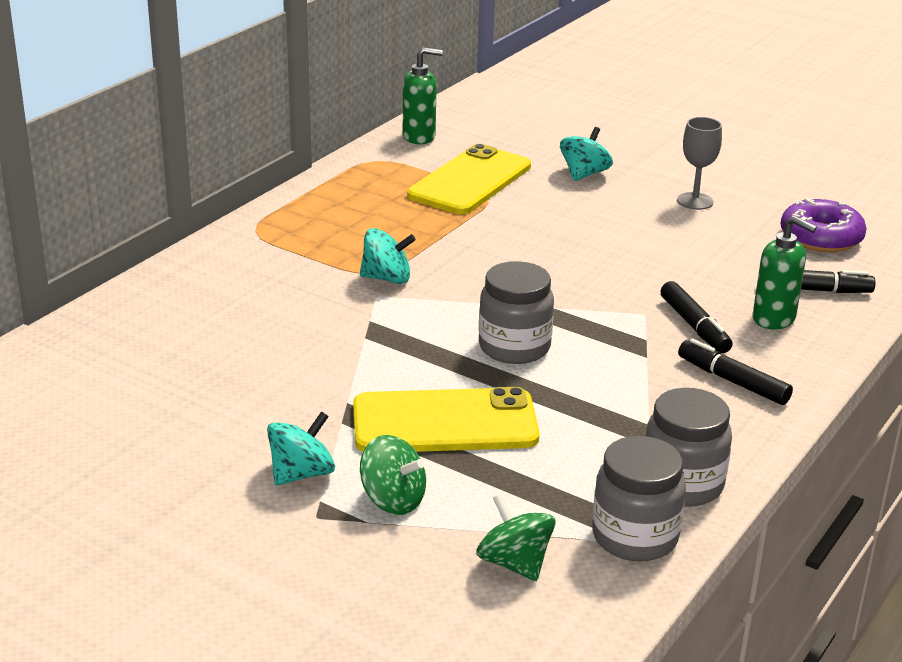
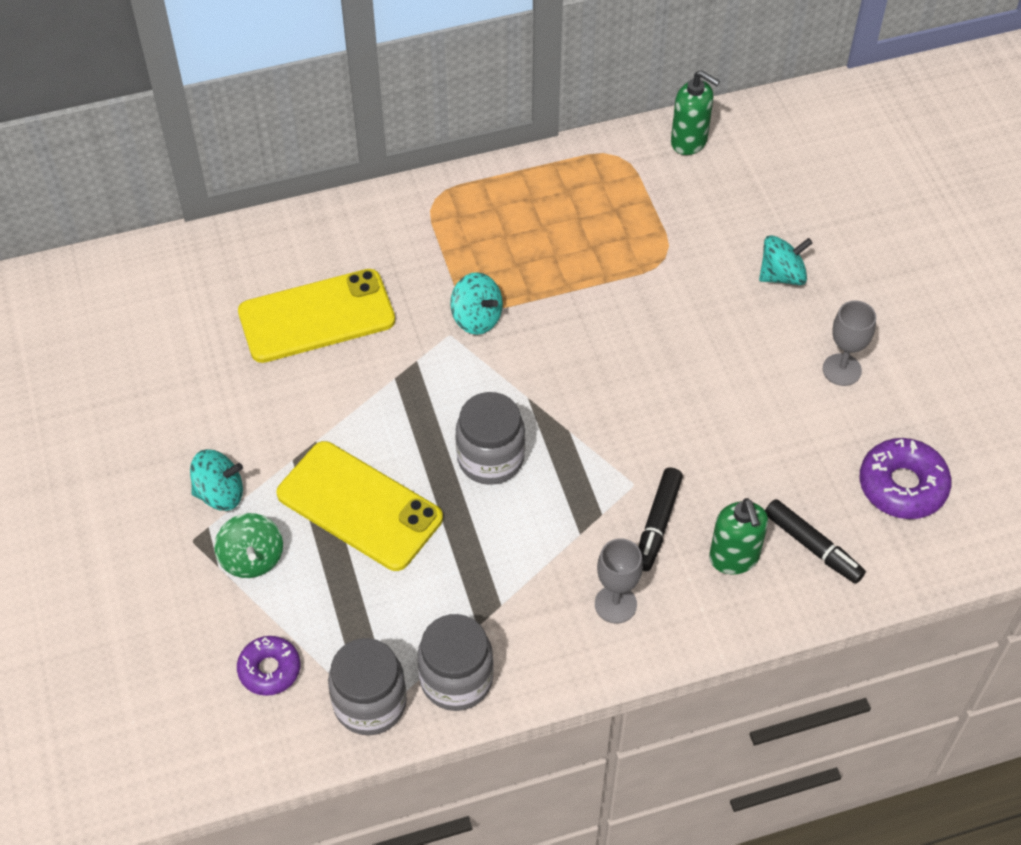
camera: 40 degrees right, 25 degrees up
yellow phone [407,144,531,214] -> yellow phone moved to [238,269,395,363]
green spinning top [476,494,556,581] -> purple donut [237,636,300,696]
black marker [678,338,793,405] -> grey goblet [595,538,643,623]

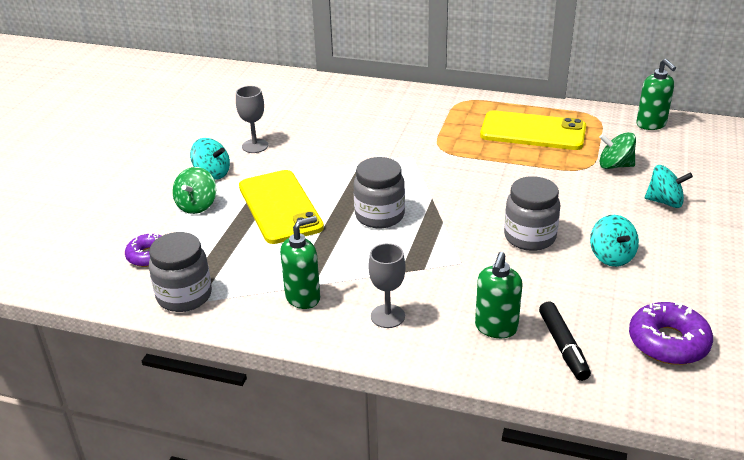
camera: 35 degrees right, 20 degrees down
yellow phone [238,269,395,363] -> yellow phone moved to [480,110,586,150]
grey jar [417,614,494,711] -> grey jar moved to [504,176,560,251]
turquoise spinning top [450,272,503,335] -> turquoise spinning top moved to [590,215,639,267]
black marker [639,467,683,571] -> none
grey goblet [823,301,876,386] -> grey goblet moved to [236,86,268,153]
none -> green soap dispenser [280,216,320,309]
none -> green spinning top [599,132,636,169]

